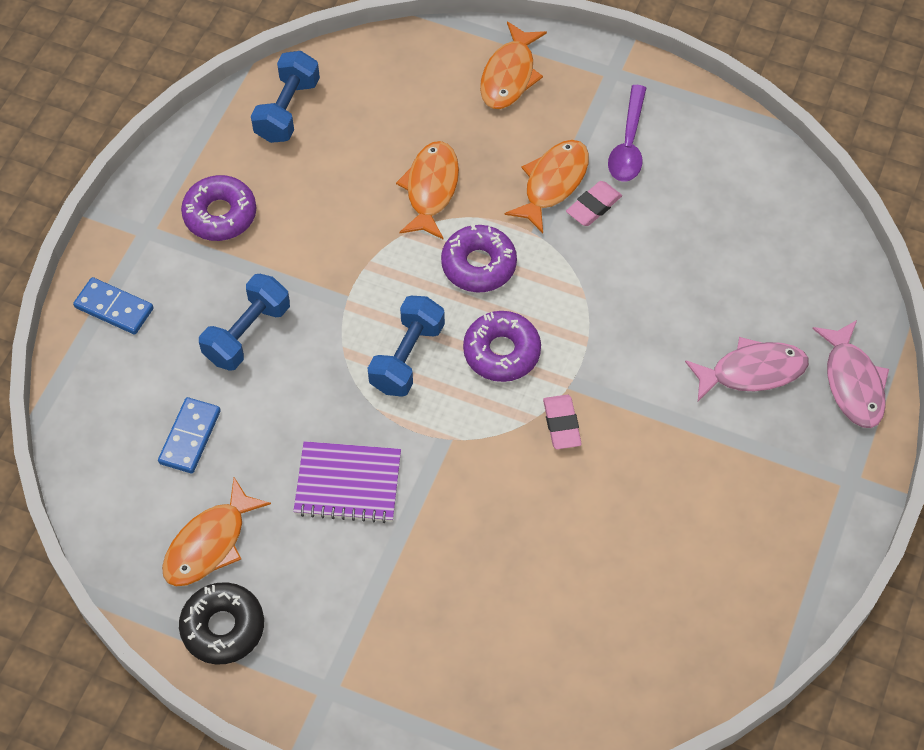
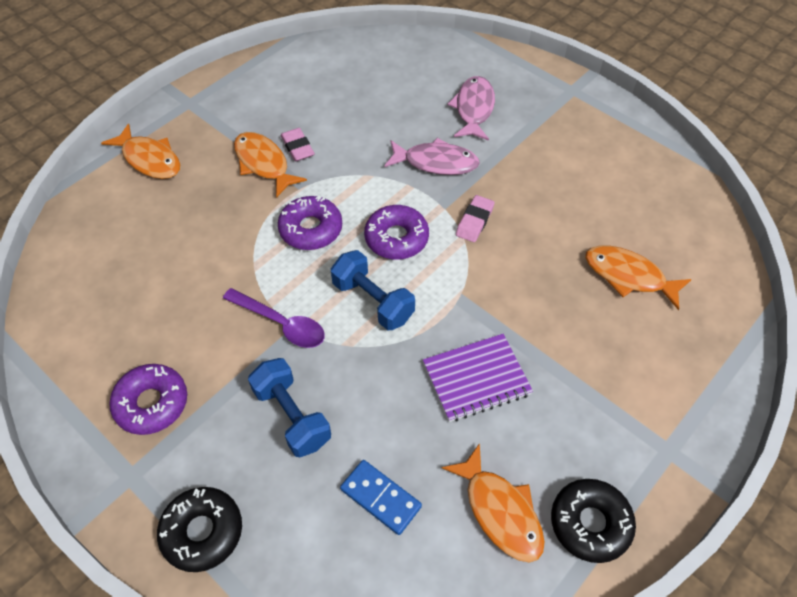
camera: 70 degrees left, 5 degrees down
blue domino [73,277,153,335] -> black donut [157,487,242,572]
blue dumbbell [251,51,320,143] -> none
purple notebook [293,441,401,523] -> purple notebook turned 45 degrees clockwise [423,334,533,422]
orange fish [396,141,459,240] -> orange fish moved to [585,245,692,310]
pink eraser [543,395,582,449] -> pink eraser turned 75 degrees counterclockwise [456,195,495,242]
purple spoon [608,85,646,182] -> purple spoon moved to [223,288,325,348]
pink fish [812,320,889,428] -> pink fish moved to [384,138,480,175]

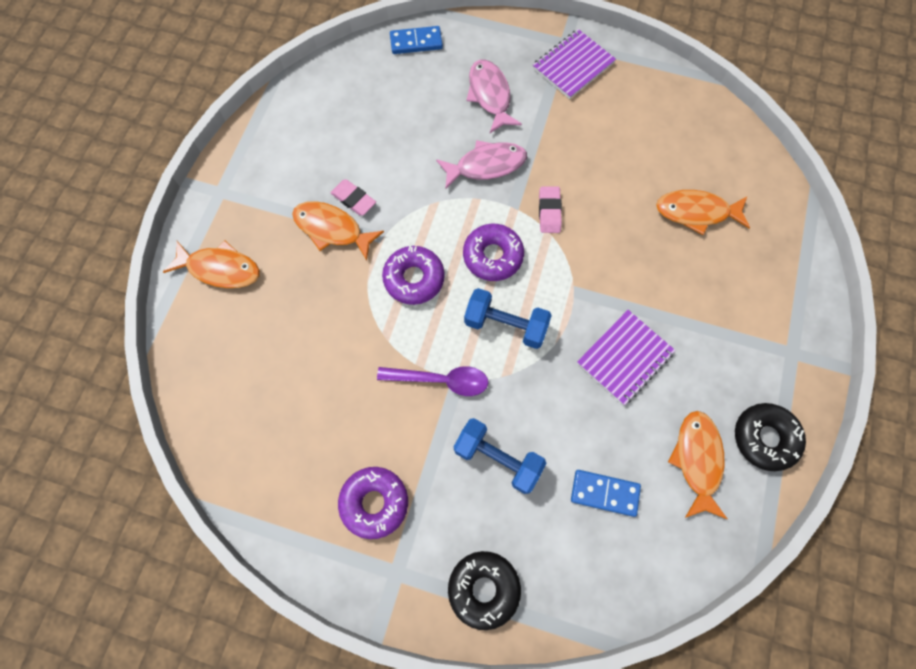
camera: 25 degrees left, 15 degrees up
orange fish [442,443,545,562] -> orange fish turned 120 degrees counterclockwise [668,411,727,519]
none -> blue domino [390,26,443,54]
none -> purple notebook [533,29,616,99]

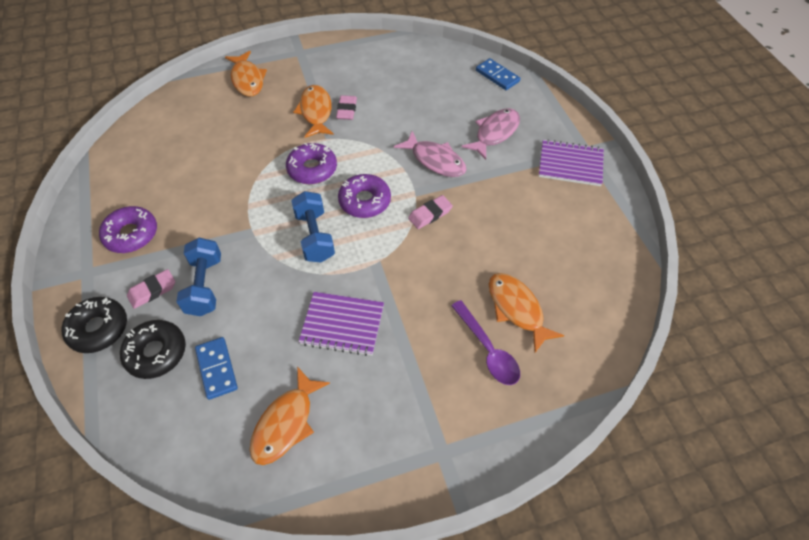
camera: 55 degrees right, 15 degrees down
purple spoon [377,366,488,396] -> purple spoon moved to [451,300,520,385]
orange fish [668,411,727,519] -> orange fish turned 150 degrees clockwise [250,366,330,465]
black donut [735,403,806,471] -> black donut moved to [120,320,186,379]
none -> pink eraser [127,269,175,309]

